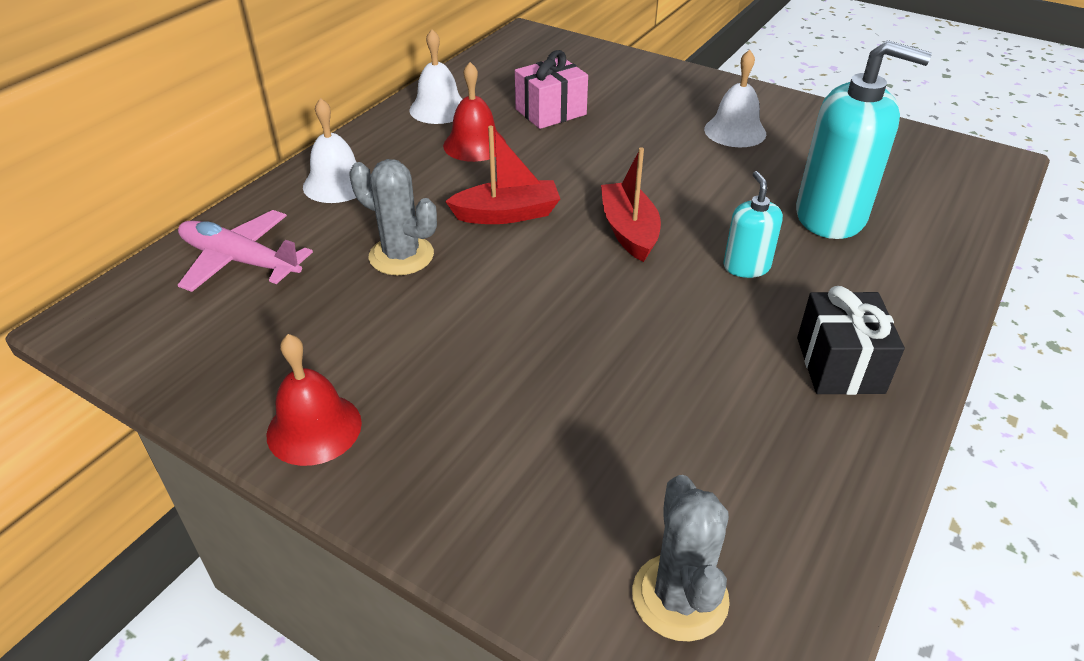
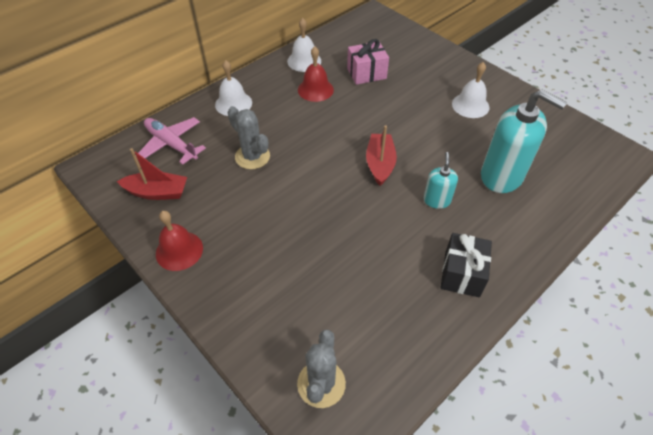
camera: 15 degrees right, 10 degrees up
red boat [445,125,560,224] -> red boat moved to [117,148,187,200]

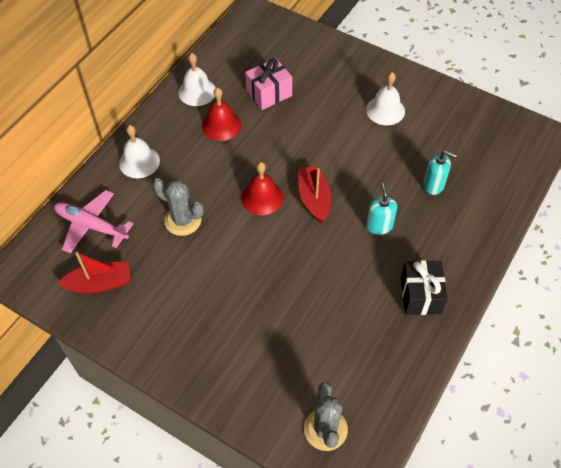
camera: 15 degrees left, 5 degrees up
red bell [156,211,203,271] -> red bell moved to [241,162,283,215]
turquoise soap dispenser [481,90,567,193] -> turquoise soap dispenser [423,151,457,195], size x0.51

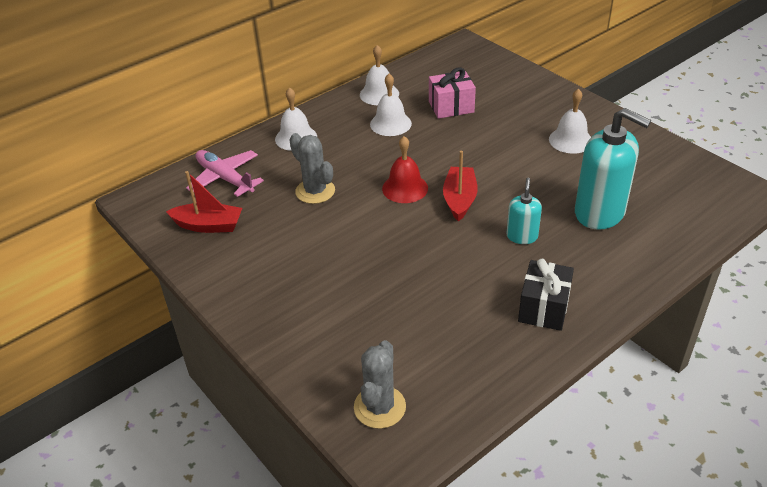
camera: 20 degrees right, 15 degrees down
red bell [202,87,241,141] -> white bell [370,74,412,136]
turquoise soap dispenser [423,151,457,195] -> turquoise soap dispenser [575,108,651,230], size x1.96

